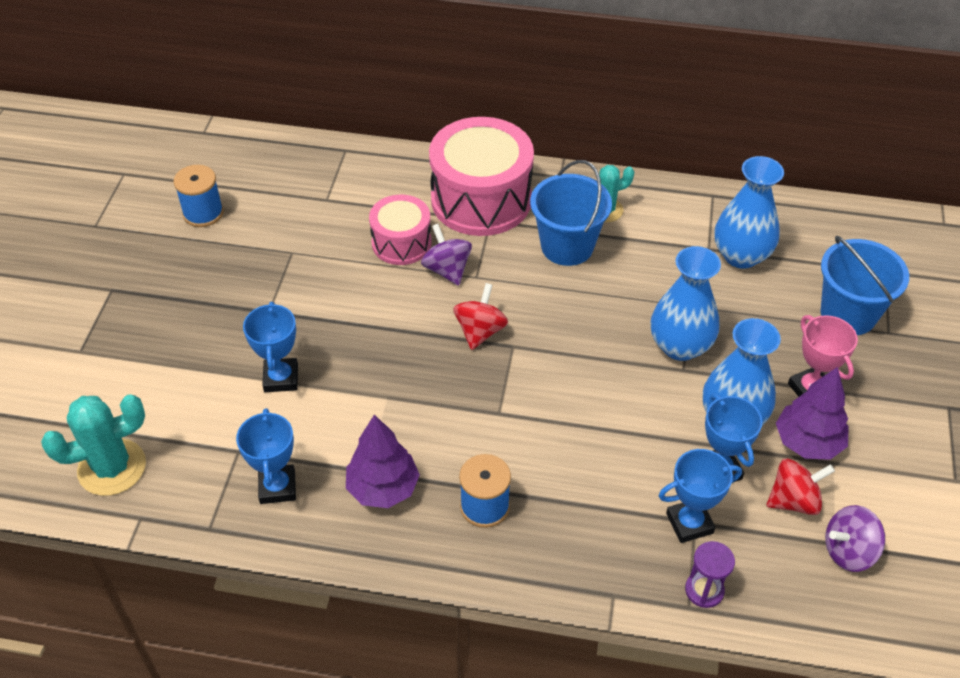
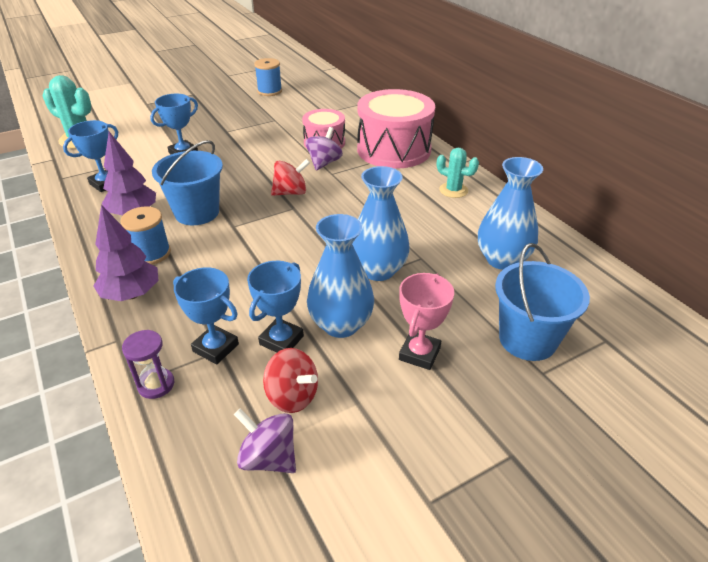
camera: 50 degrees right, 10 degrees down
blue bucket [530,160,612,266] -> blue bucket moved to [152,140,223,225]
purple tree [776,367,849,460] -> purple tree moved to [93,205,159,301]

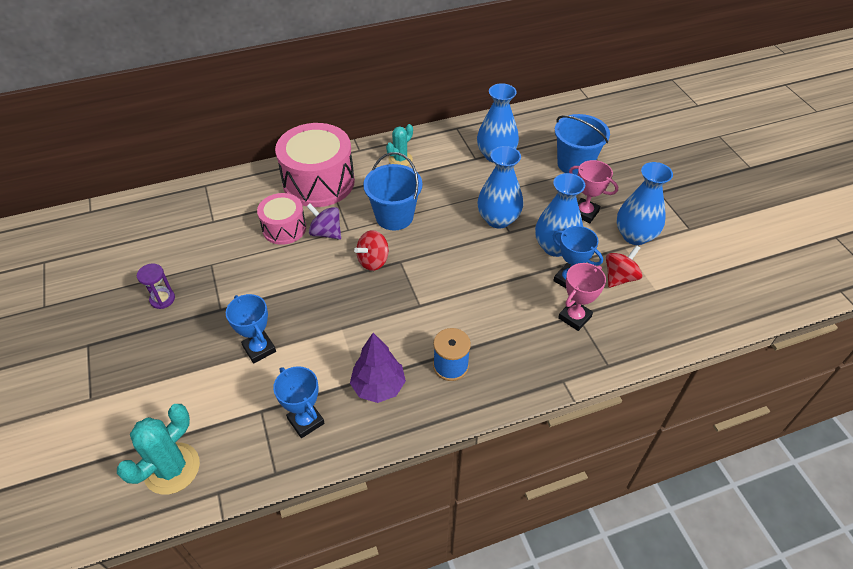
camera: 80 degrees left, 10 degrees up
purple tree [93,205,159,301] -> none
purple hourglass [122,330,174,399] -> purple hourglass moved to [137,263,175,309]
blue bucket [152,140,223,225] -> blue bucket moved to [363,152,422,230]
blue trophy [173,268,239,365] -> pink trophy [558,263,606,331]
purple spinning top [234,408,296,473] -> none
blue spool [254,58,282,96] -> none
red spinning top [271,159,310,196] -> red spinning top turned 120 degrees counterclockwise [354,230,389,271]
none -> blue vase [616,162,673,245]

